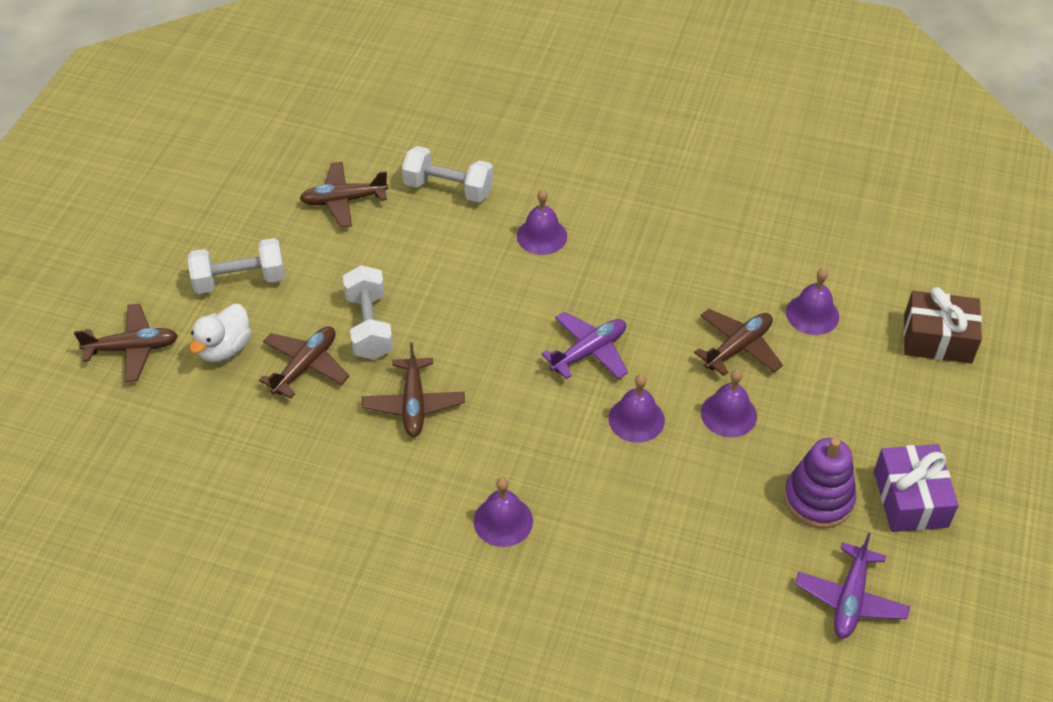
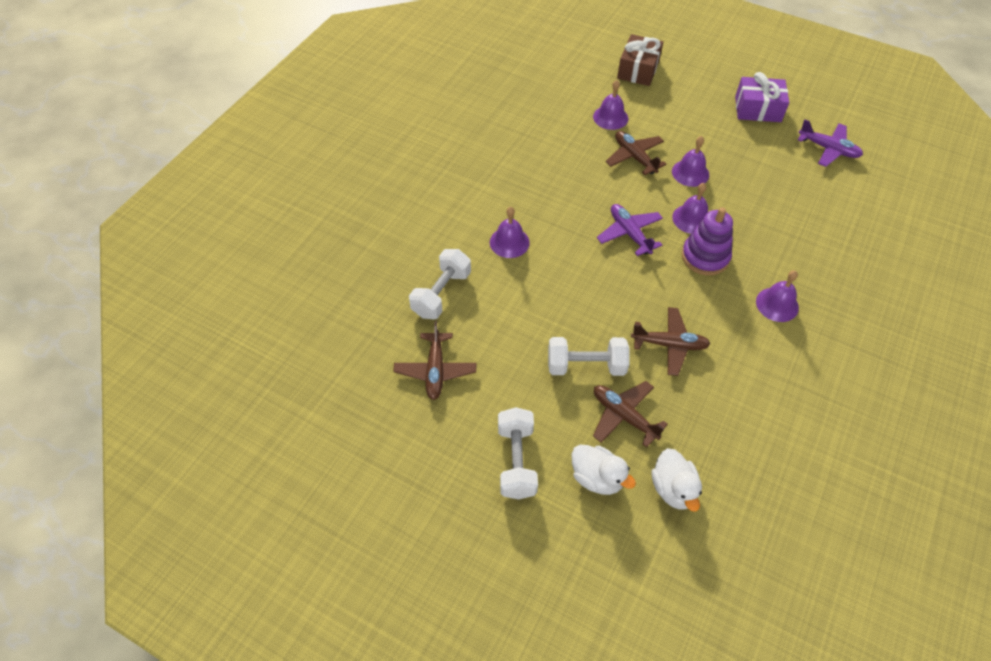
camera: 80 degrees left, 5 degrees up
brown plane [74,303,178,382] -> none
purple stacking toy [784,438,856,528] -> purple stacking toy moved to [682,207,733,275]
none -> white duck [651,448,702,512]

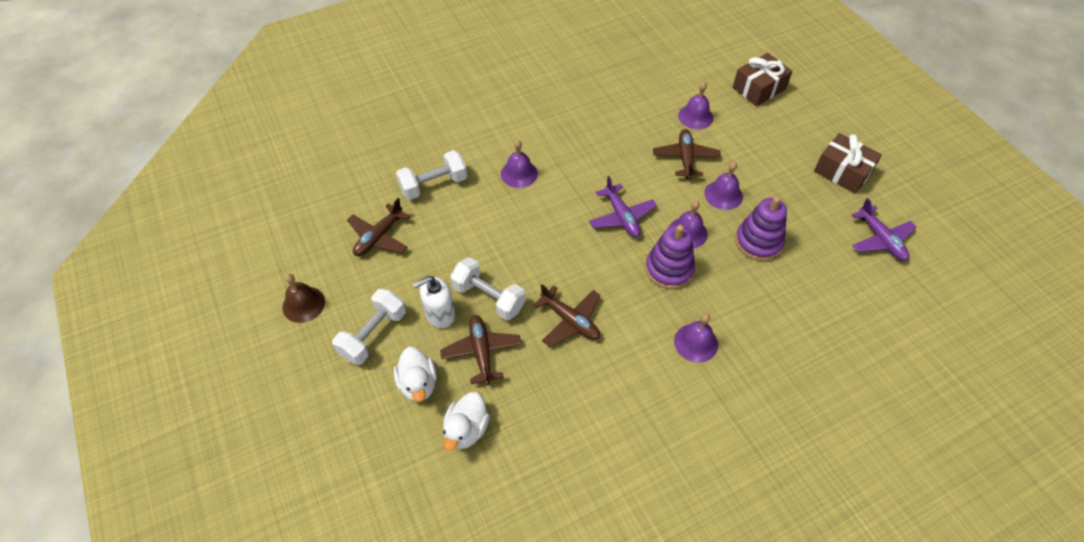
camera: 35 degrees right, 0 degrees up
purple plane [597,204,663,256] -> purple plane turned 150 degrees clockwise [589,176,657,237]
purple gift [735,72,789,122] -> brown gift [814,133,882,194]
none -> brown bell [282,274,325,323]
none -> white soap dispenser [413,276,455,328]
none -> purple stacking toy [735,196,787,261]

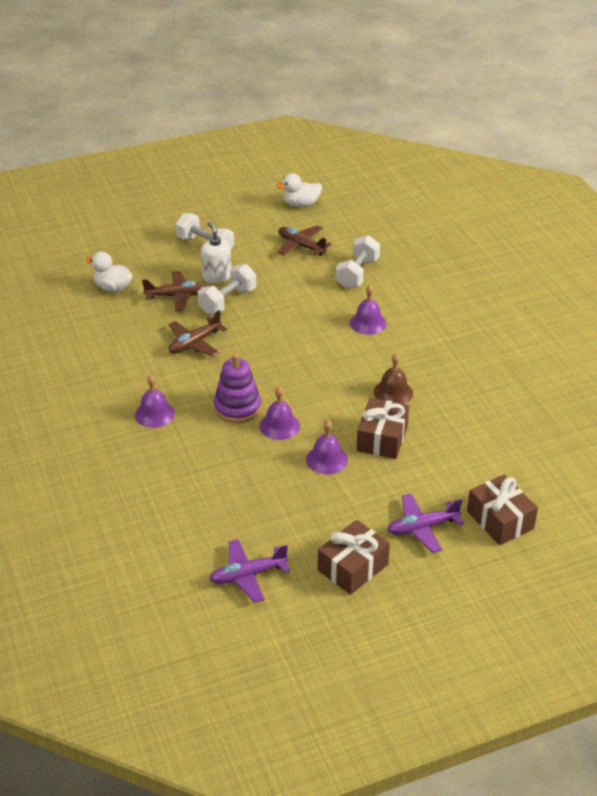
camera: 95 degrees right, 15 degrees down
brown bell [282,274,325,323] -> brown bell moved to [374,353,413,404]
white duck [394,347,437,402] -> white duck moved to [276,173,322,207]
white dumbbell [396,150,467,200] -> white dumbbell turned 45 degrees clockwise [336,235,380,289]
purple plane [589,176,657,237] -> purple plane moved to [387,494,464,553]
brown plane [653,129,721,179] -> brown gift [357,398,409,459]
purple bell [678,82,713,129] -> none
purple stacking toy [735,196,787,261] -> none

